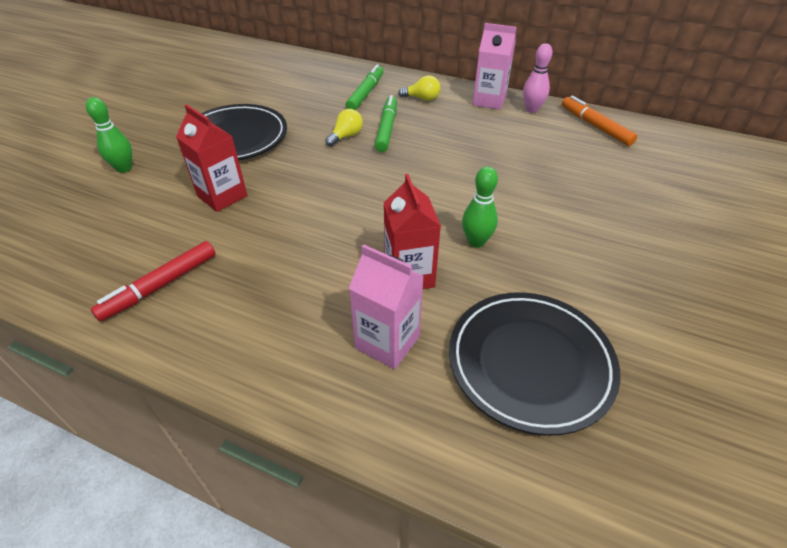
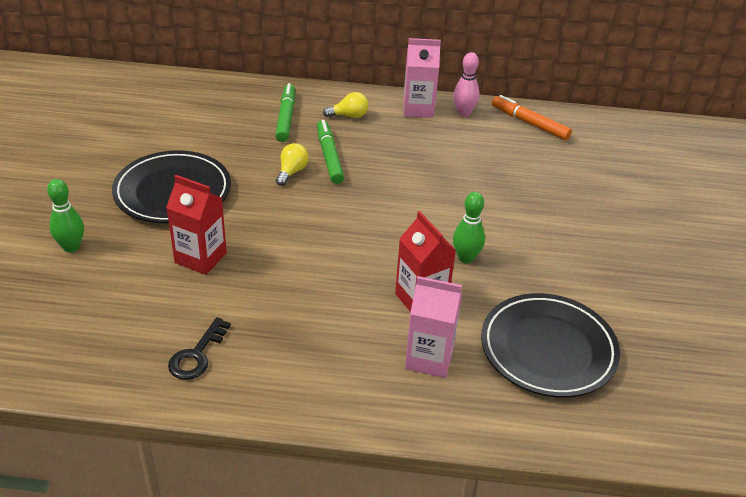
camera: 20 degrees left, 5 degrees down
red marker [91,241,216,321] -> black key [168,317,231,380]

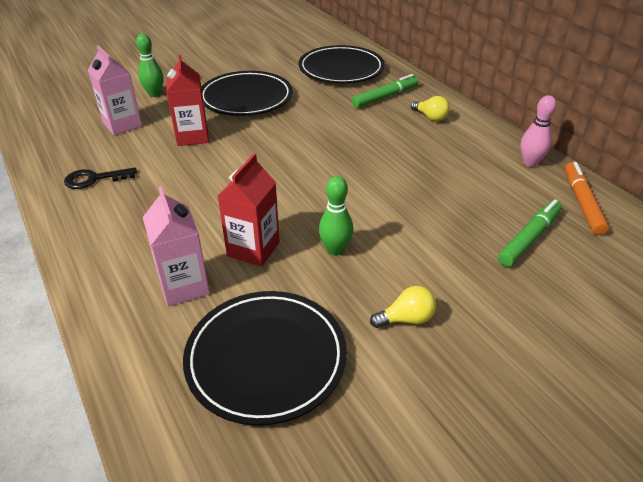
camera: 55 degrees right, 0 degrees up
yellow light bulb [276,143,309,186] -> yellow light bulb moved to [370,286,436,328]
green marker [317,120,344,184] -> green marker moved to [498,199,562,267]
pink carton [404,38,441,118] -> pink carton moved to [88,45,142,135]
none -> black plate [299,45,385,83]

